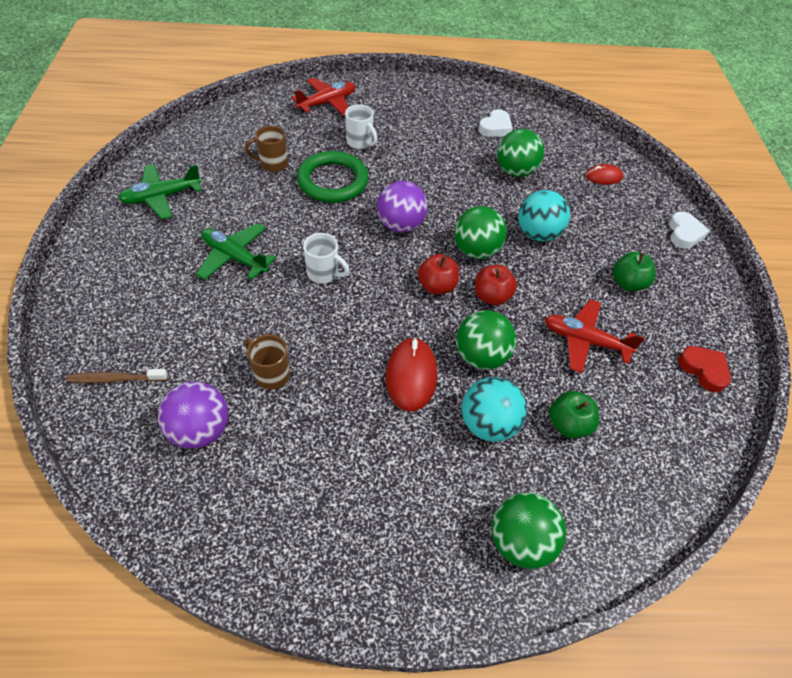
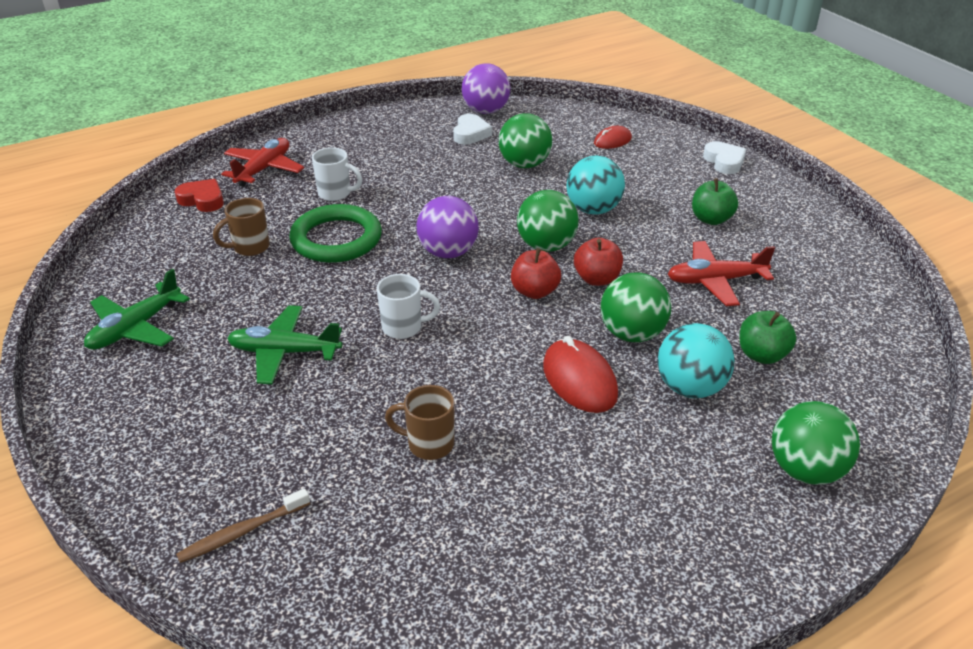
camera: 25 degrees left, 15 degrees down
purple ball [158,381,228,449] -> purple ball moved to [462,63,510,114]
red heart [678,346,731,392] -> red heart moved to [175,179,224,212]

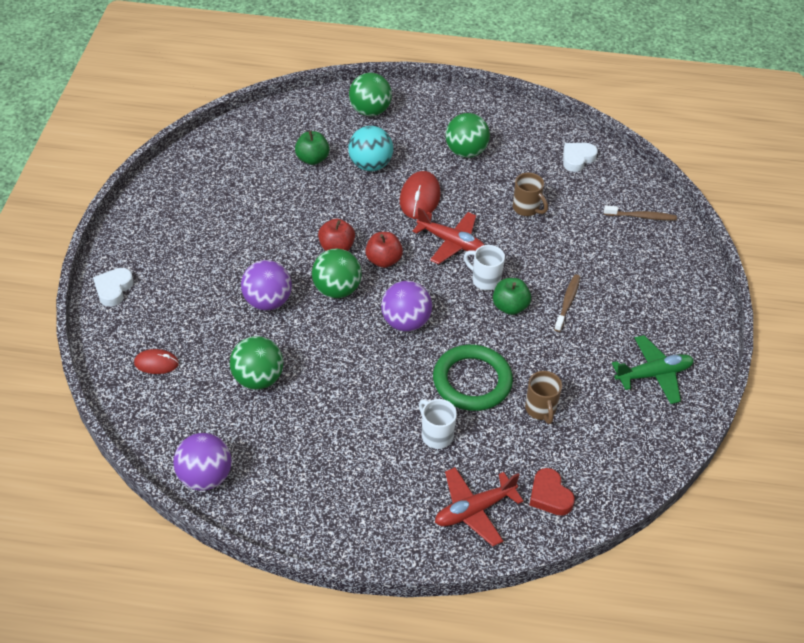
camera: 145 degrees left, 10 degrees up
brown mug [213,198,270,256] -> brown mug turned 75 degrees clockwise [525,371,562,424]
green plane [227,305,342,384] -> brown toothbrush [554,274,580,332]
white heart [453,114,492,145] -> white heart moved to [563,143,598,172]
turquoise ball [566,156,625,214] -> purple ball [241,260,292,310]
green ball [601,272,671,342] -> green ball moved to [446,113,490,158]
red plane [668,241,775,306] -> red plane moved to [412,208,485,264]
green apple [692,178,738,225] -> green apple moved to [493,278,531,315]

